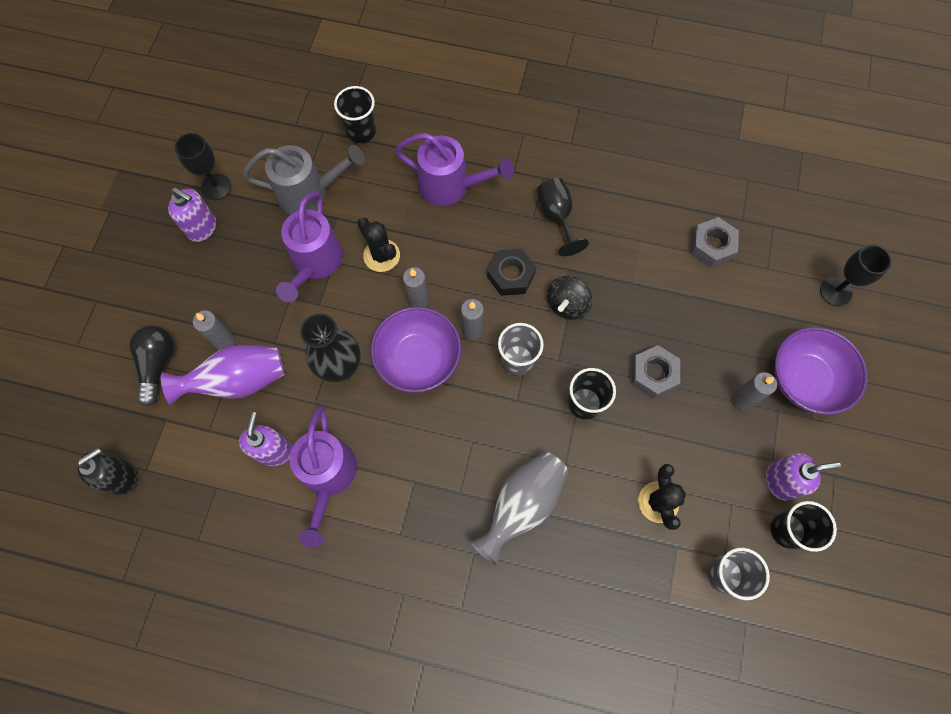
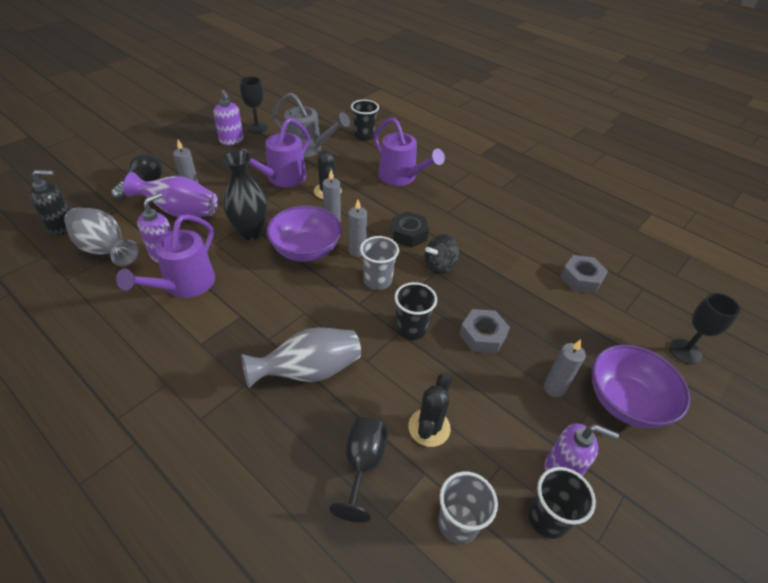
camera: 25 degrees right, 25 degrees down
black goblet [537,178,589,256] -> black goblet moved to [329,417,387,522]
none -> grey vase [64,208,139,267]

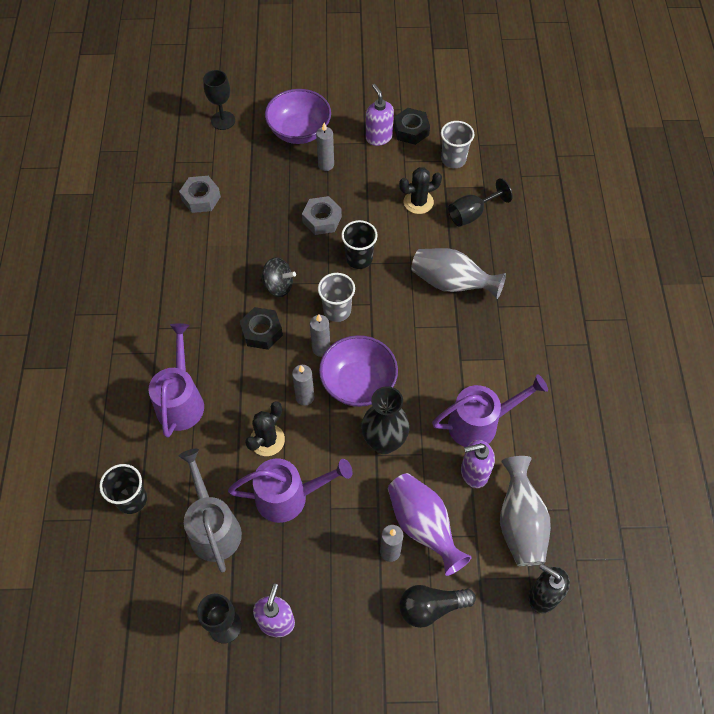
camera: 130 degrees left, 15 degrees up
black cup [528,467,596,539] -> black nut [394,108,430,145]

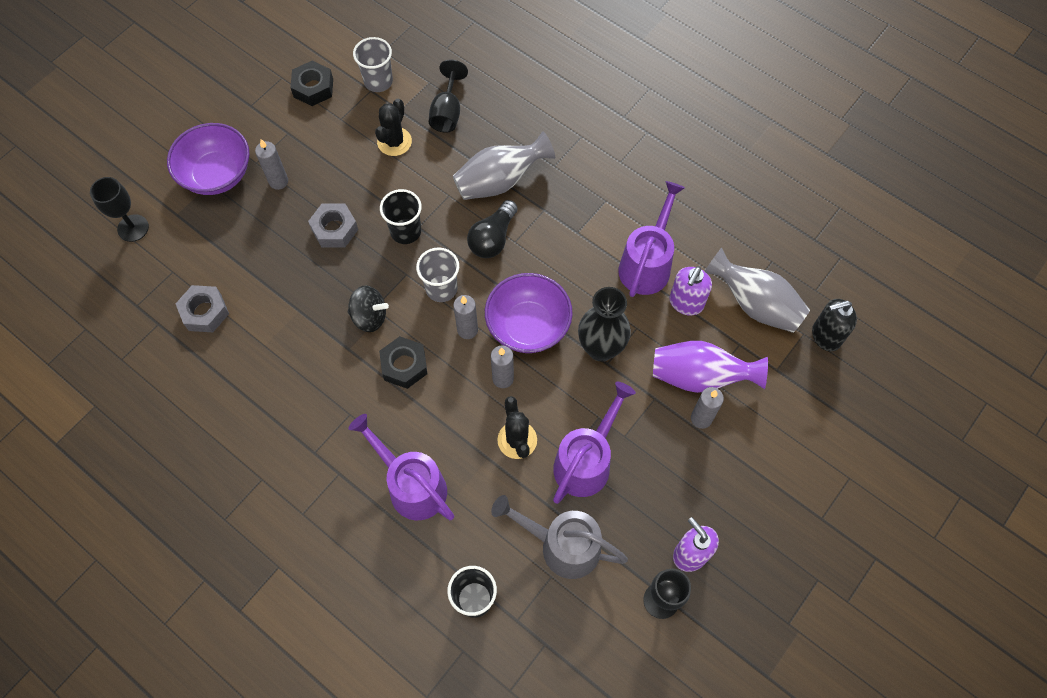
camera: 50 degrees left, 5 degrees up
black spinning top [260,257,296,297] -> black spinning top turned 45 degrees clockwise [348,285,389,332]
purple soap dispenser [366,84,394,146] -> none
black light bulb [399,585,476,628] -> black light bulb moved to [467,200,518,258]

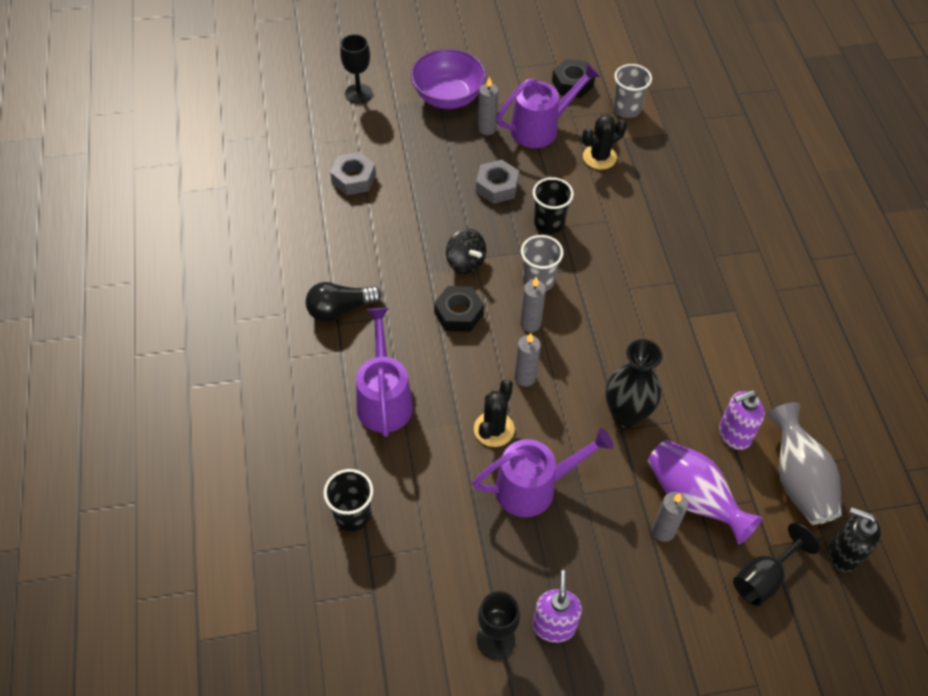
camera: 40 degrees right, 10 degrees down
black goblet [429,60,468,133] -> black goblet moved to [733,523,820,606]
grey vase [453,131,555,200] -> none
black light bulb [467,200,518,258] -> black light bulb moved to [305,282,382,322]
purple bowl [485,273,573,353] -> none
grey watering can [491,495,628,579] -> none
purple watering can [618,181,685,297] -> purple watering can moved to [496,63,600,148]

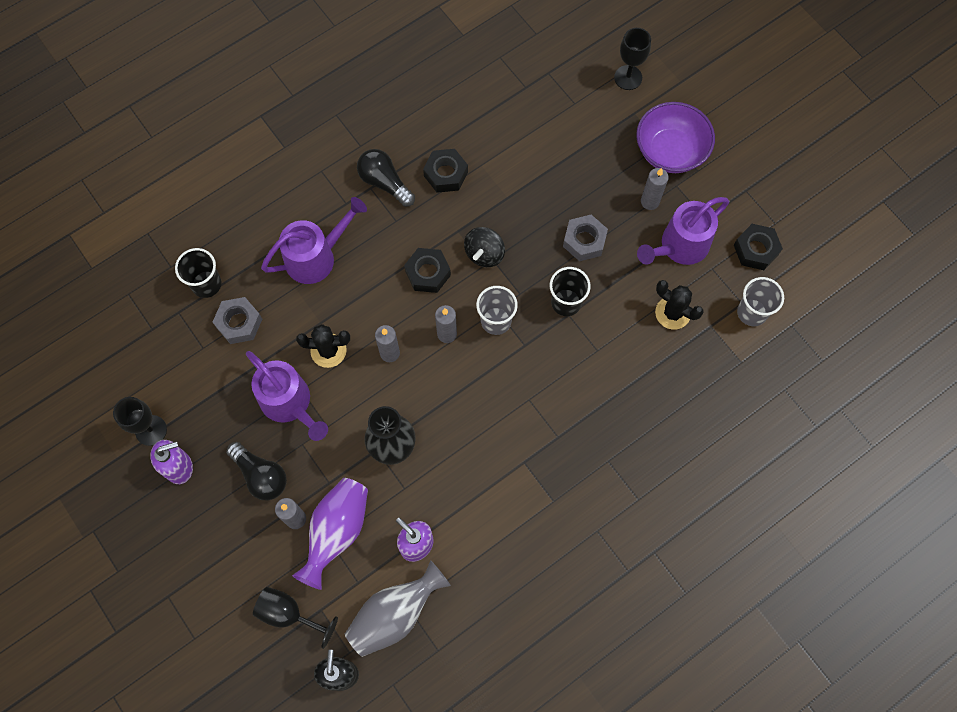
camera: 65 degrees right, 15 degrees up
grey nut [330,152,376,195] -> grey nut moved to [213,297,262,344]
purple watering can [496,63,600,148] -> purple watering can turned 105 degrees clockwise [637,197,729,265]
none -> black light bulb [226,442,287,501]
none -> black nut [423,149,468,193]

